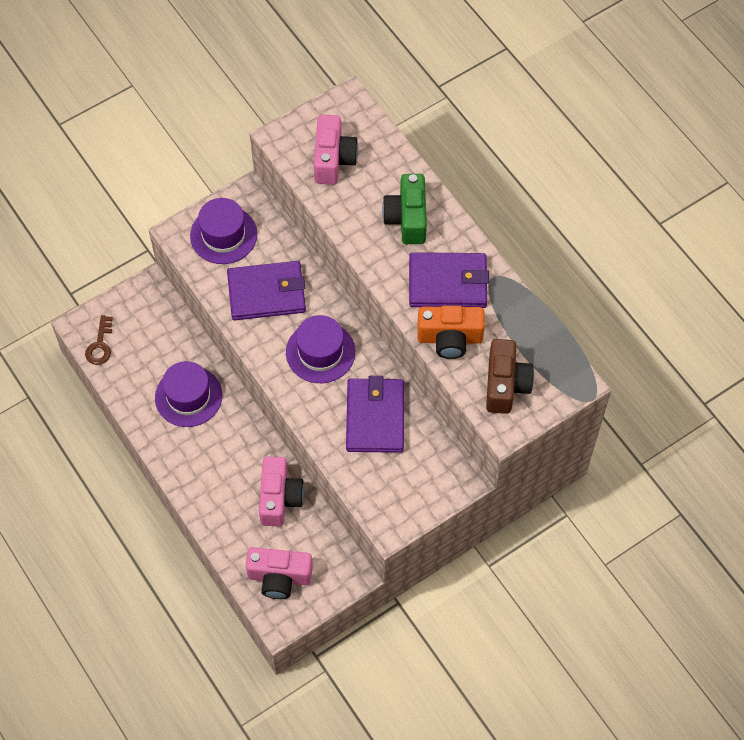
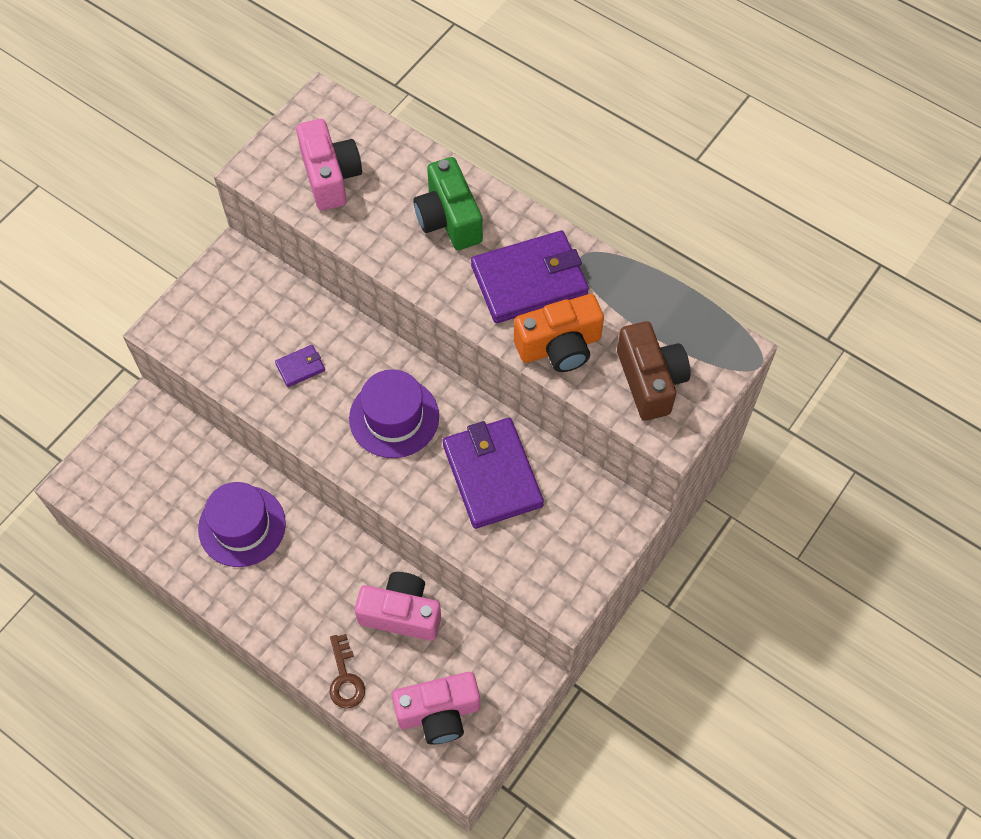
camera: 20 degrees left, 0 degrees up
brown key [85,315,113,365] -> brown key moved to [330,634,365,709]
purple hat [190,198,257,264] -> none
purple wallet [227,261,306,320] -> purple wallet [275,345,325,387], size x0.44
pink camera [259,457,304,526] -> pink camera turned 60 degrees counterclockwise [355,572,441,641]

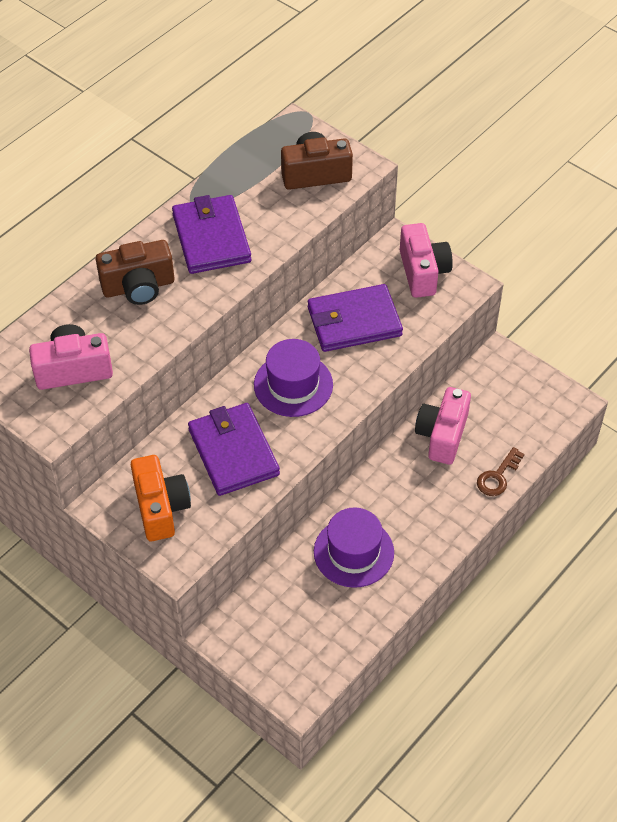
camera: 85 degrees left, 10 degrees down
purple wallet [275,345,325,387] -> purple wallet [188,403,280,496], size x2.29
brown key [330,634,365,709] -> brown key turned 135 degrees clockwise [477,447,524,496]
pink camera [392,672,480,745] -> pink camera moved to [400,223,453,298]
green camera [414,157,483,250] -> brown camera [96,240,174,305]
orange camera [514,294,604,372] -> orange camera moved to [131,455,191,541]

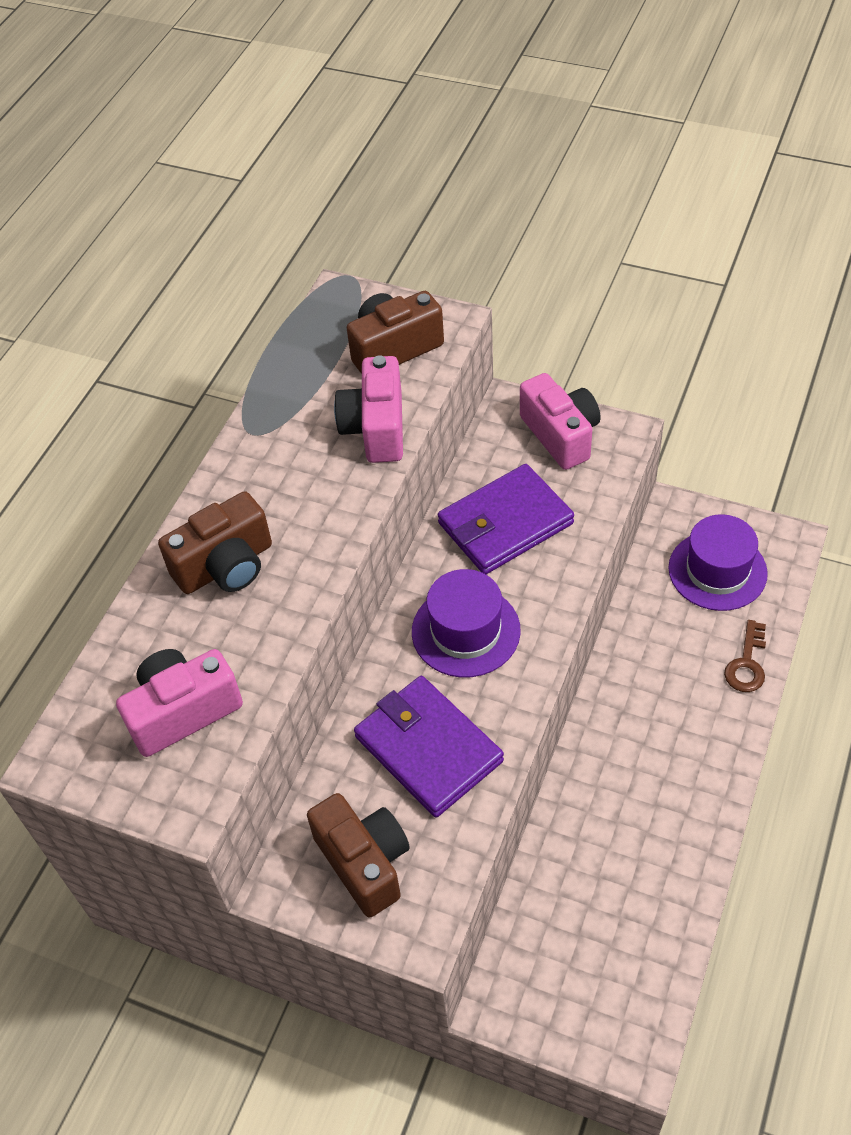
camera: 15 degrees left, 0 degrees up
orange camera [131,455,191,541] -> brown camera [307,793,410,917]
purple wallet [172,195,251,274] -> none
purple hat [314,507,394,588] -> purple hat moved to [668,514,768,611]
pink camera [415,387,471,465] -> pink camera moved to [334,355,403,463]

